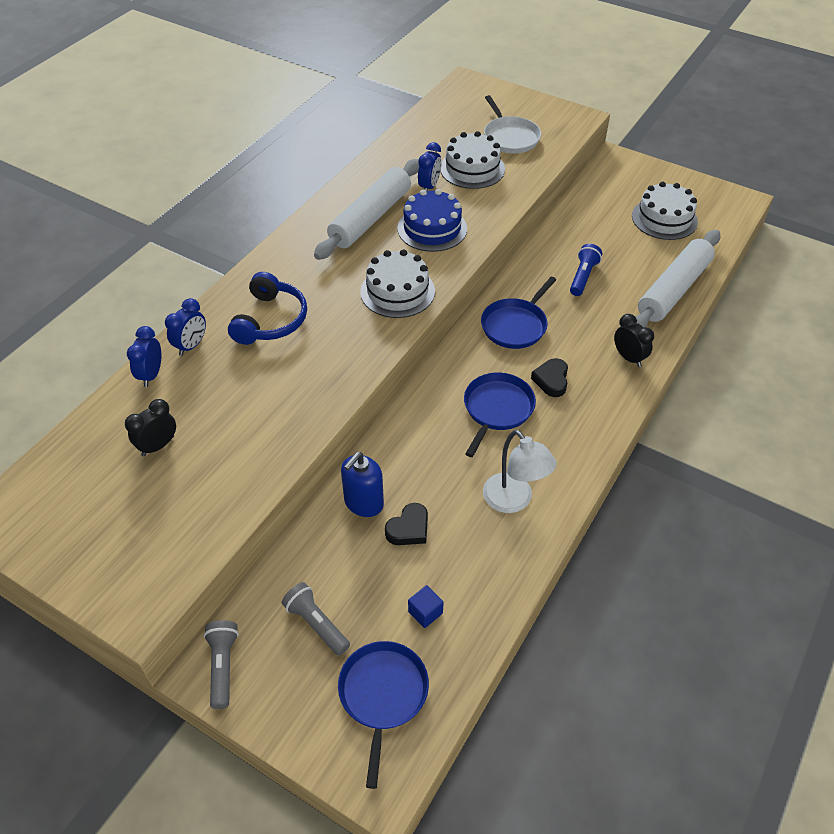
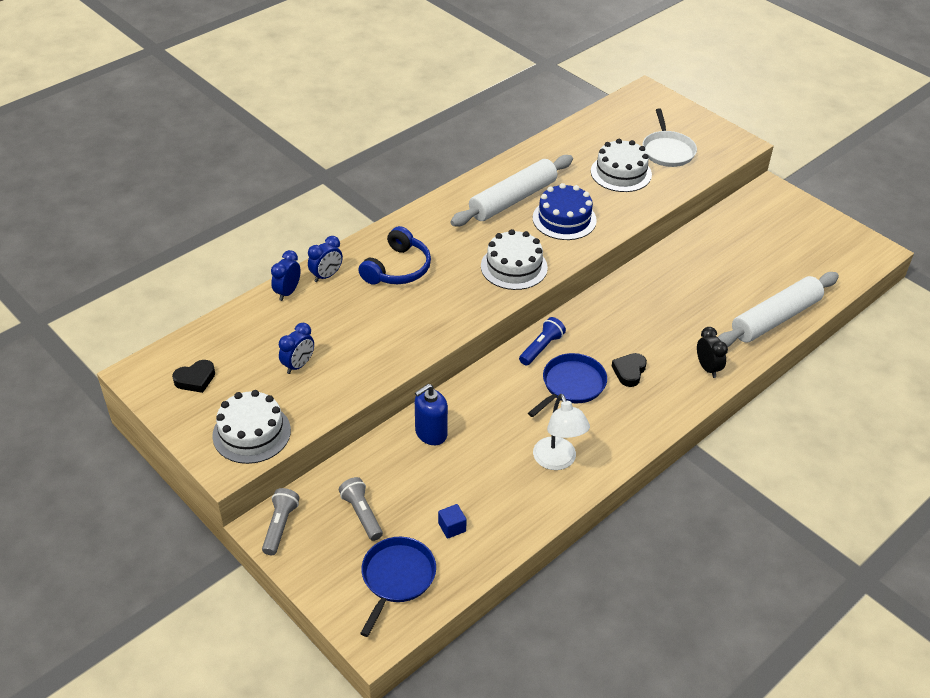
camera: 15 degrees right, 5 degrees down
black clock [125,399,176,456] -> none
black heart [385,503,428,545] -> black heart moved to [172,360,215,393]
blue clock [418,142,442,191] -> blue clock moved to [279,323,314,374]
blue pan [481,277,556,349] -> none
blue flashlight [570,244,602,296] -> blue flashlight moved to [519,317,566,366]
white cake [632,182,698,240] -> white cake moved to [212,390,291,464]

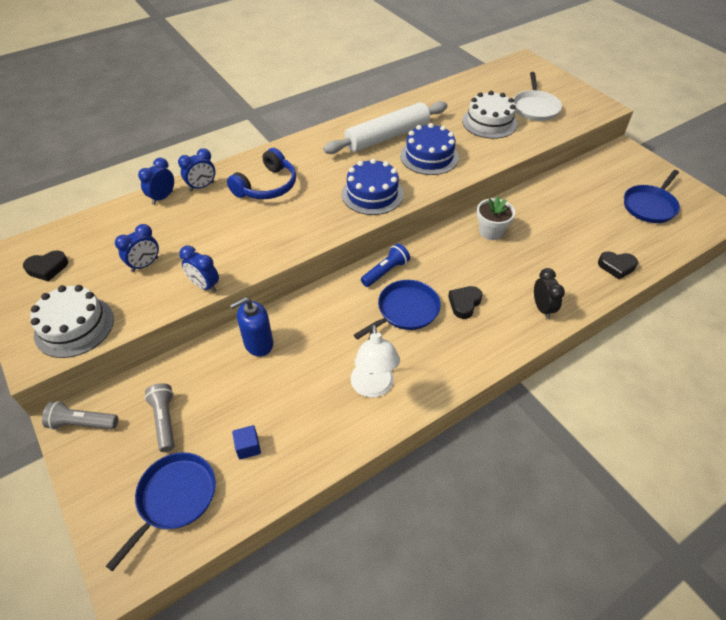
camera: 10 degrees right, 5 degrees up
grey flashlight [262,488,300,555] -> grey flashlight turned 105 degrees counterclockwise [42,401,118,430]
white cake [481,229,548,290] -> blue cake [341,158,404,215]
white rolling pin [718,272,839,347] -> black heart [598,252,638,279]
none -> blue clock [179,246,219,292]
none -> white flower pot [477,196,515,240]
none -> blue pan [624,170,680,223]

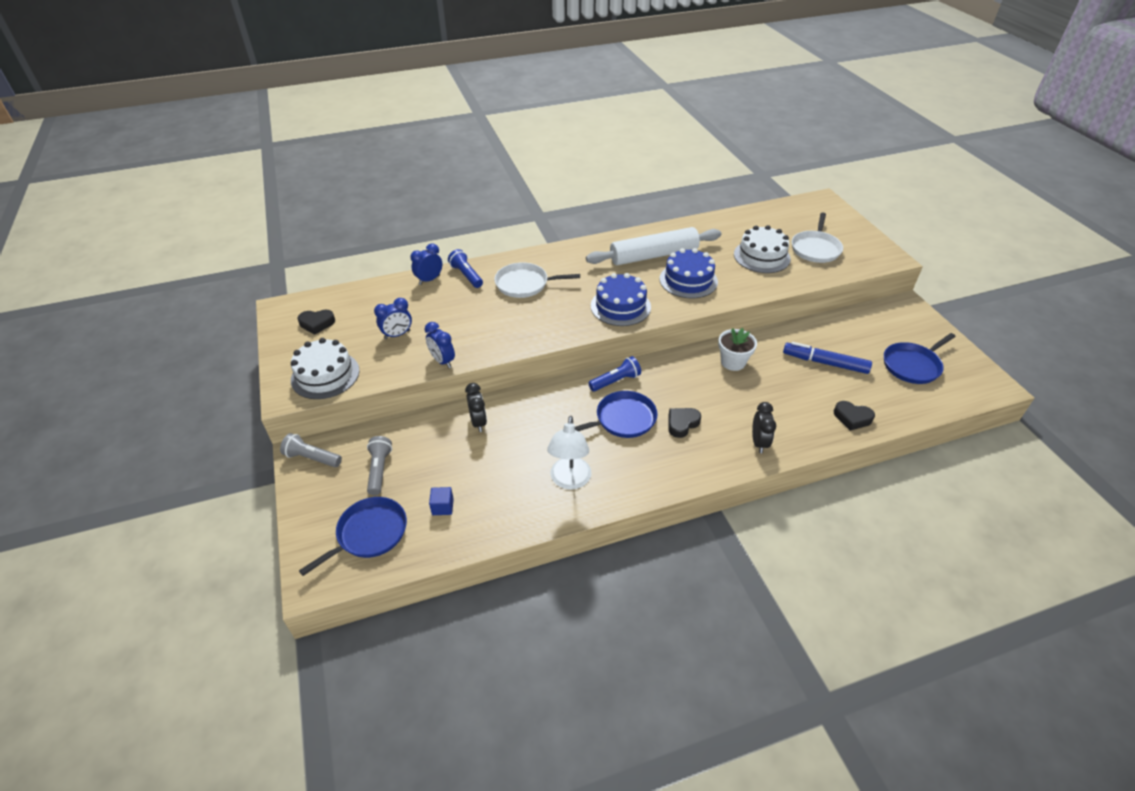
camera: 15 degrees right, 5 degrees down
blue clock [178,148,215,191] -> blue flashlight [448,249,483,288]
blue headphones [227,148,296,199] -> white pan [494,262,580,298]
blue soap dispenser [230,297,273,357] -> black clock [465,383,487,432]
none -> blue marker [783,342,872,374]

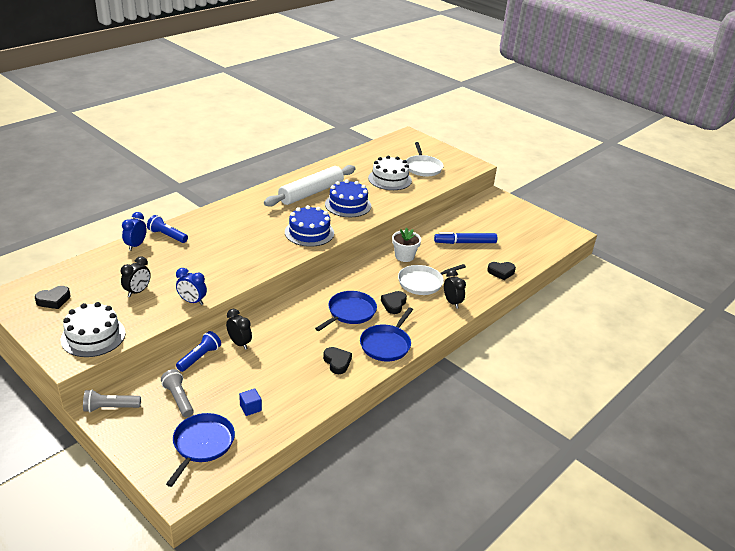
camera: 30 degrees left, 10 degrees down
blue clock [374,298,412,339] -> black clock [121,256,151,297]
white pan [494,262,580,298] -> white pan moved to [398,264,466,295]
white lamp [547,416,591,489] -> black heart [323,347,352,374]
blue flashlight [588,356,641,392] -> blue flashlight moved to [176,331,221,372]
blue pan [884,333,956,384] -> blue pan moved to [360,308,413,362]

